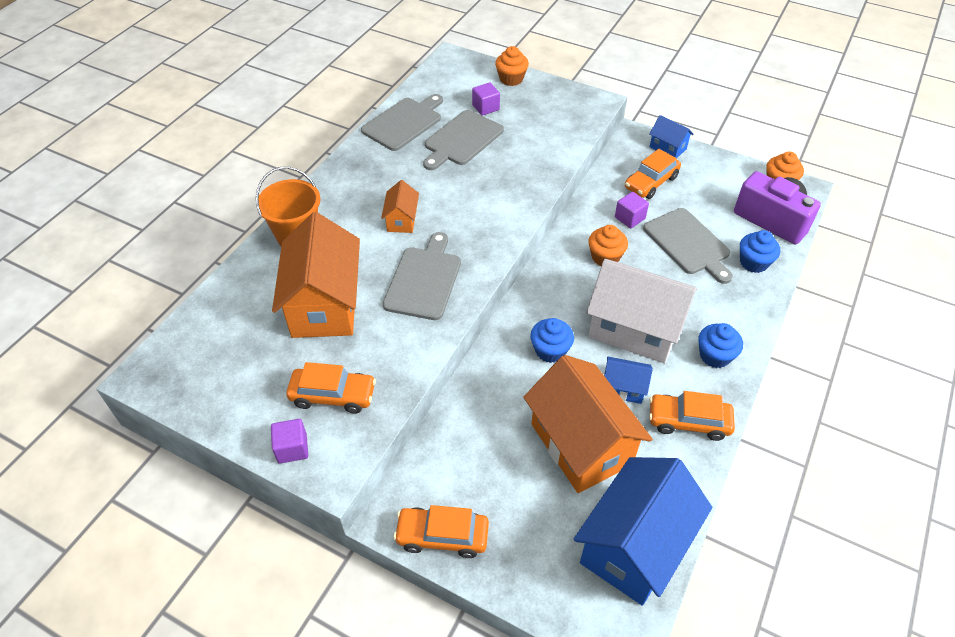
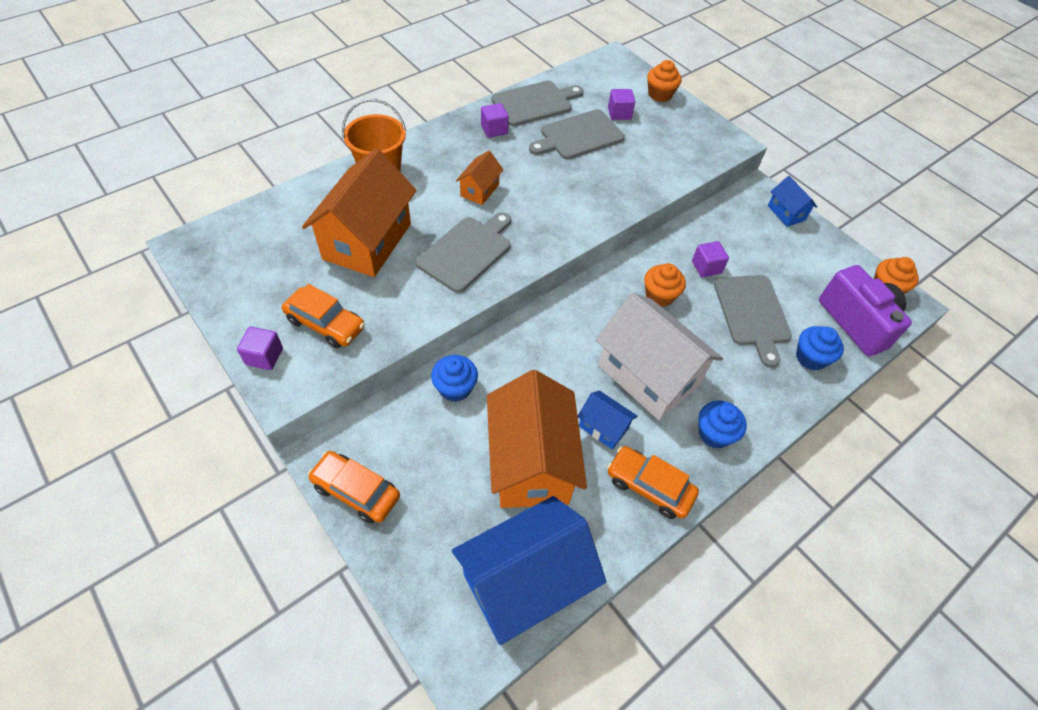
camera: 20 degrees right, 5 degrees up
blue cupcake [530,318,574,363] -> blue cupcake moved to [431,355,478,402]
orange car [625,149,681,199] -> none
none -> purple cube [481,103,509,138]

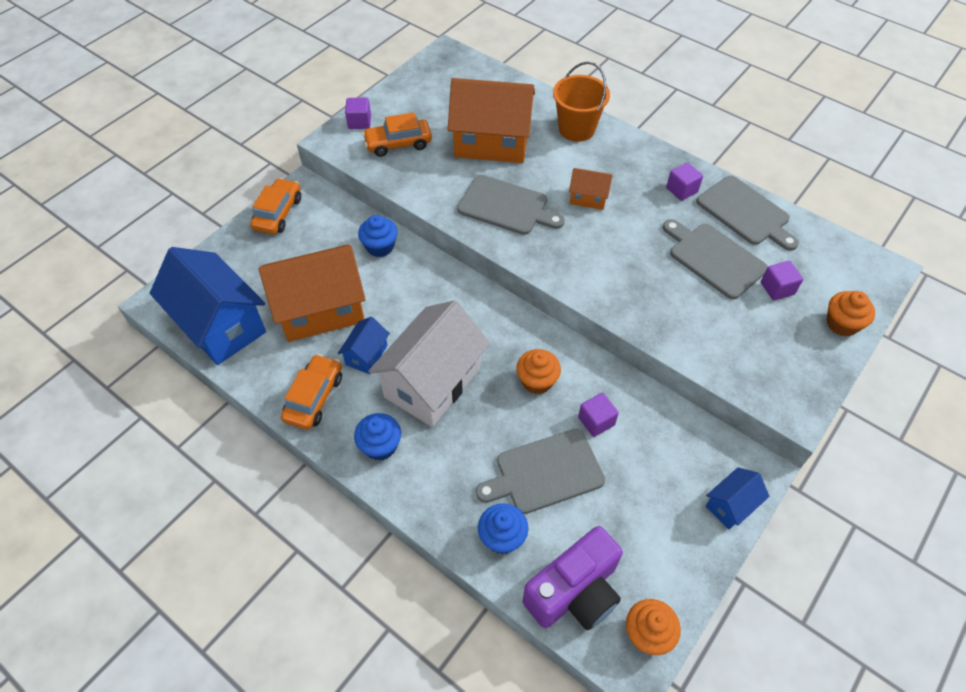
camera: 80 degrees right, 0 degrees up
orange car [282,284,365,348] -> orange car turned 60 degrees clockwise [362,112,432,157]

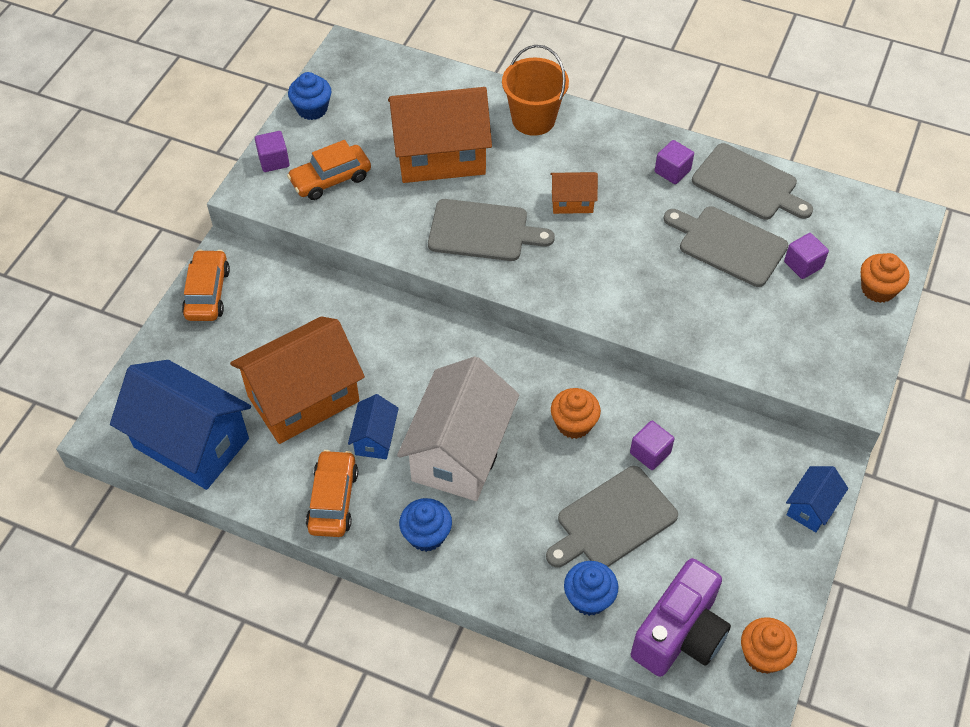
camera: 15 degrees left, 0 degrees up
blue cupcake [358,215,398,257] -> blue cupcake moved to [288,72,331,120]

